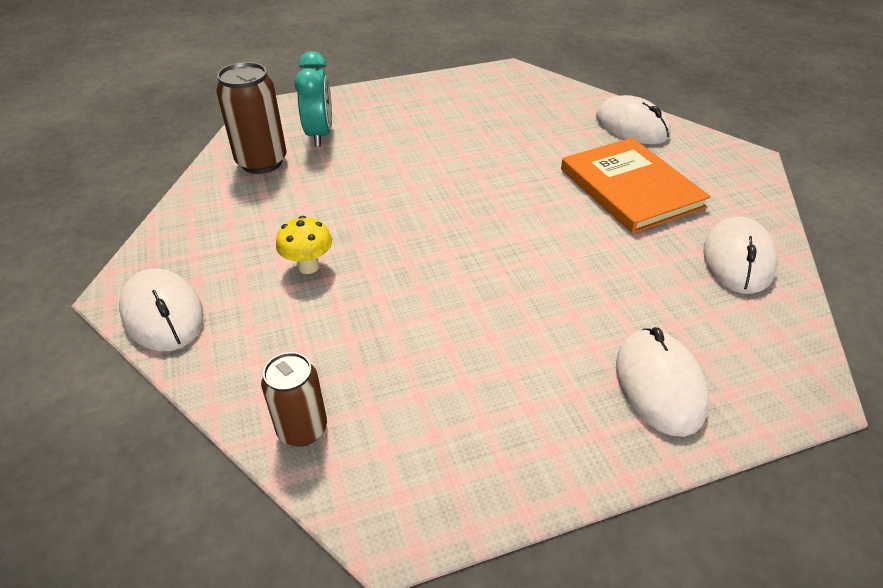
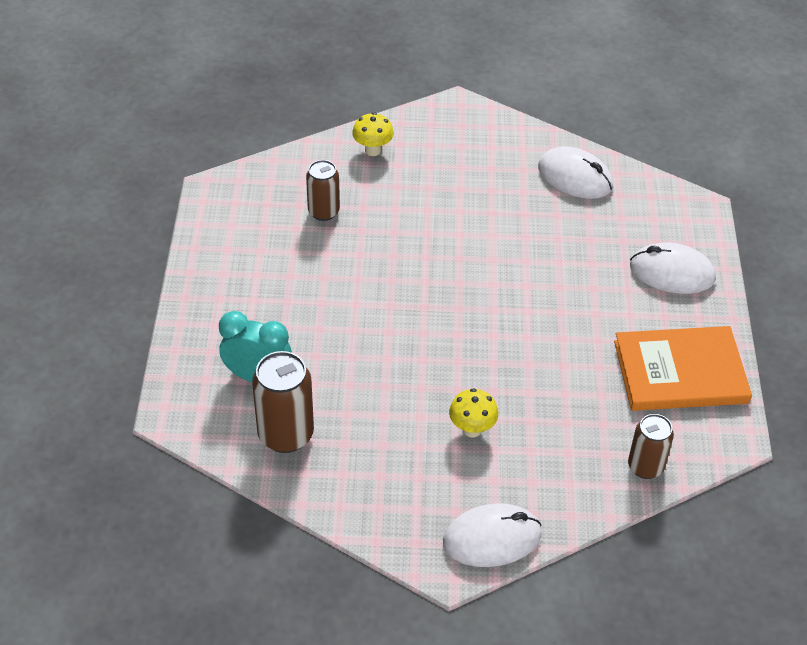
camera: 70 degrees left, 5 degrees up
orange book [561,138,711,234] -> orange book moved to [614,326,752,411]
white mouse [596,95,671,144] -> yellow mushroom [352,112,394,156]
none -> brown can [306,160,340,221]

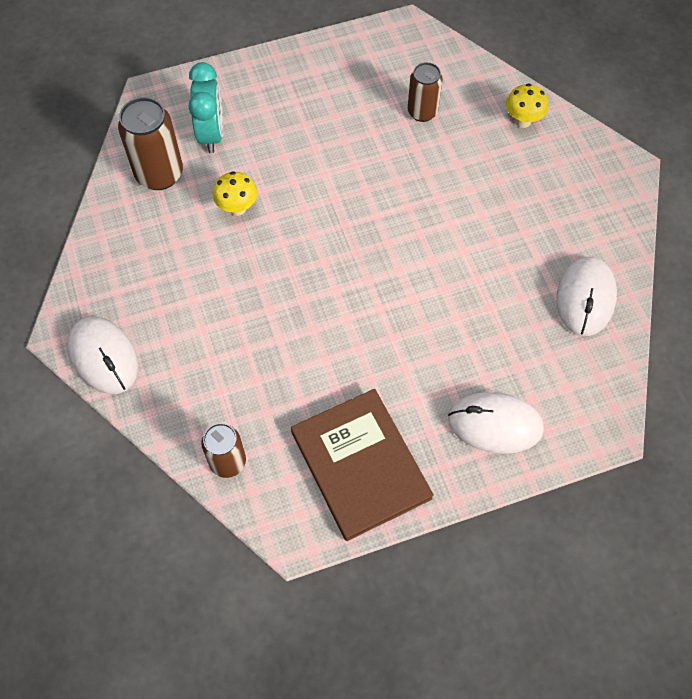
camera: 70 degrees right, 15 degrees up
yellow mushroom [449,388,498,438] -> yellow mushroom moved to [213,171,257,216]
orange book [614,326,752,411] -> brown book [291,389,434,541]
white mouse [630,243,716,294] -> white mouse turned 75 degrees counterclockwise [448,392,544,454]

